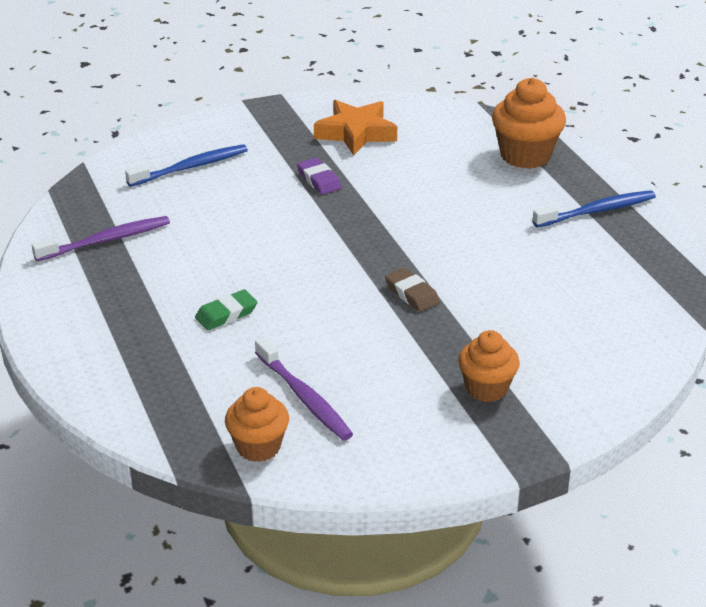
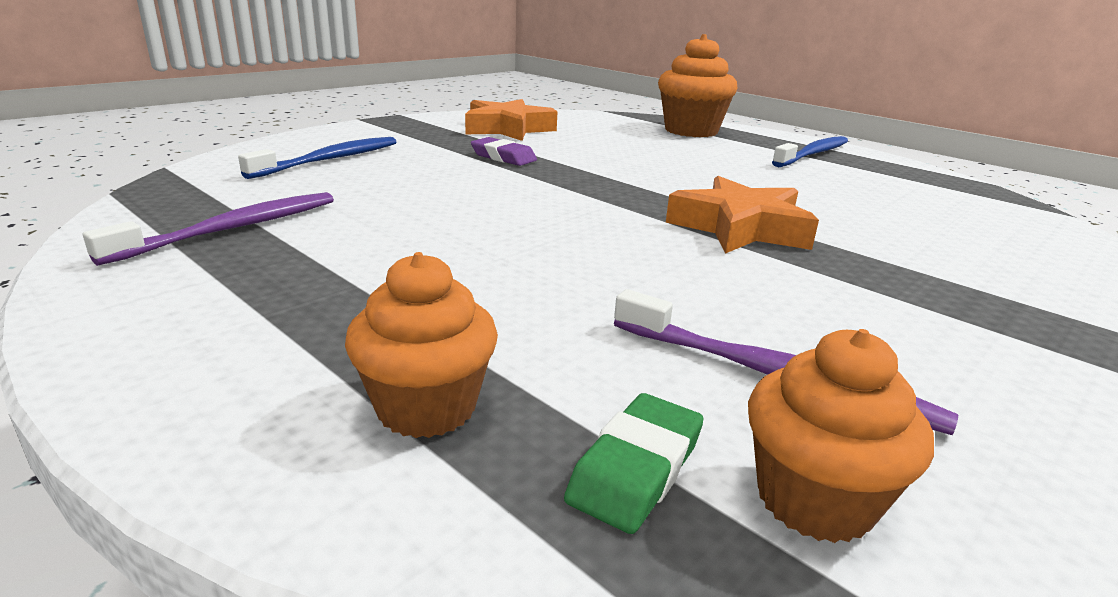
camera: 25 degrees left, 10 degrees down
green eraser [195,289,258,330] -> green eraser moved to [564,393,704,534]
brown eraser [385,268,440,312] -> orange star [666,176,819,254]
orange cupcake [458,330,520,402] -> orange cupcake moved to [345,252,498,438]

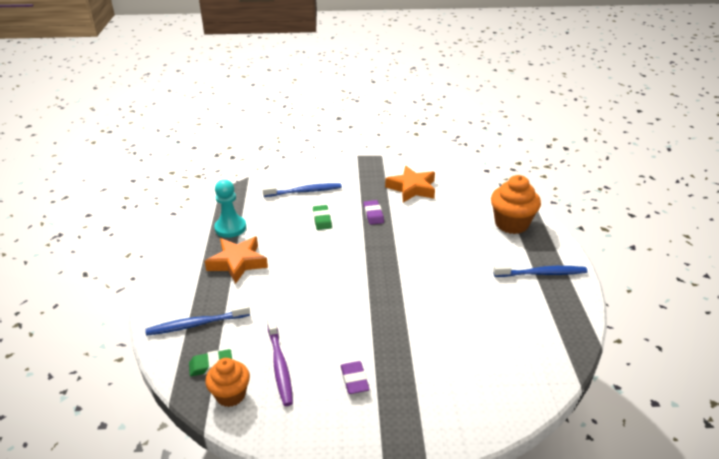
camera: 45 degrees right, 10 degrees up
purple toothbrush [83,192,334,266] -> turquoise pawn [214,180,246,238]
orange cupcake [345,252,498,438] -> blue toothbrush [145,303,250,336]
orange star [666,176,819,254] -> orange star moved to [205,237,268,284]
none -> green eraser [313,205,332,230]
none -> purple eraser [341,361,370,394]

